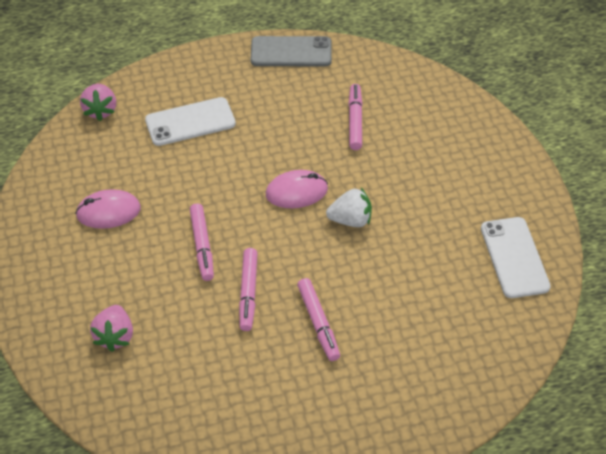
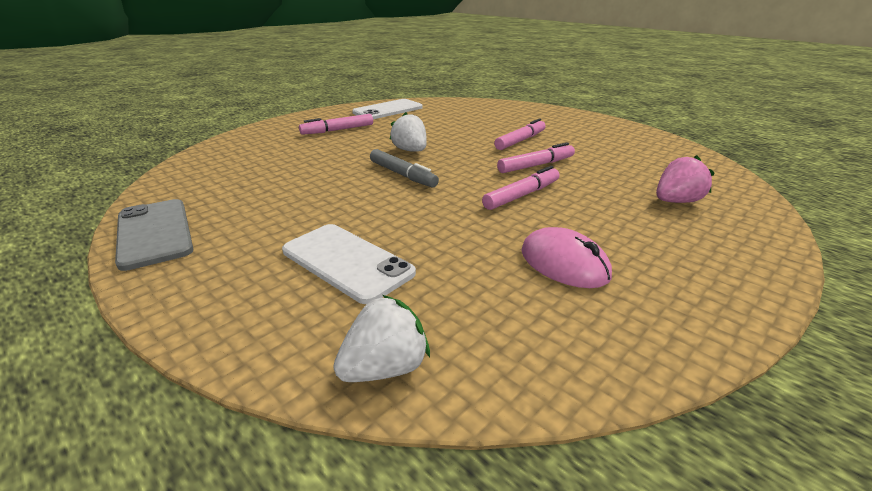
camera: 120 degrees left, 20 degrees down
pink strawberry [80,84,116,121] -> white strawberry [333,295,430,382]
pink mouse [266,170,328,208] -> grey marker [370,149,439,187]
pink marker [348,84,363,150] -> pink marker moved to [299,114,373,135]

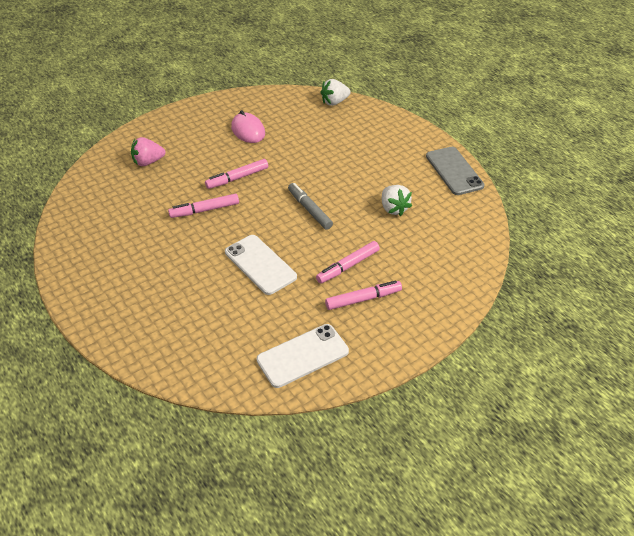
camera: 170 degrees left, 15 degrees up
white phone [282,224,416,304] -> white phone moved to [225,235,297,295]
white strawberry [390,112,427,152] -> white strawberry moved to [382,185,412,216]
pink marker [494,118,546,150] -> pink marker moved to [316,241,380,283]

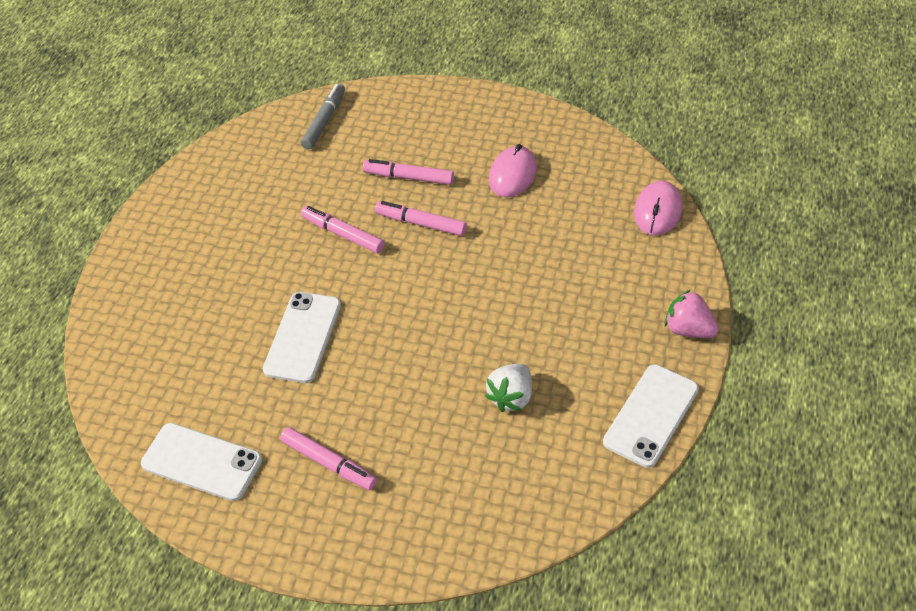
camera: 55 degrees right, 5 degrees up
pink strawberry [131,137,165,166] -> pink strawberry moved to [665,289,719,338]
grey marker [288,183,333,230] -> grey marker moved to [301,83,345,149]
pink marker [316,241,380,283] -> pink marker moved to [363,159,454,185]
white strawberry [320,79,351,106] -> pink mouse [634,181,683,235]
grey phone [426,147,485,195] -> white phone [603,364,699,468]

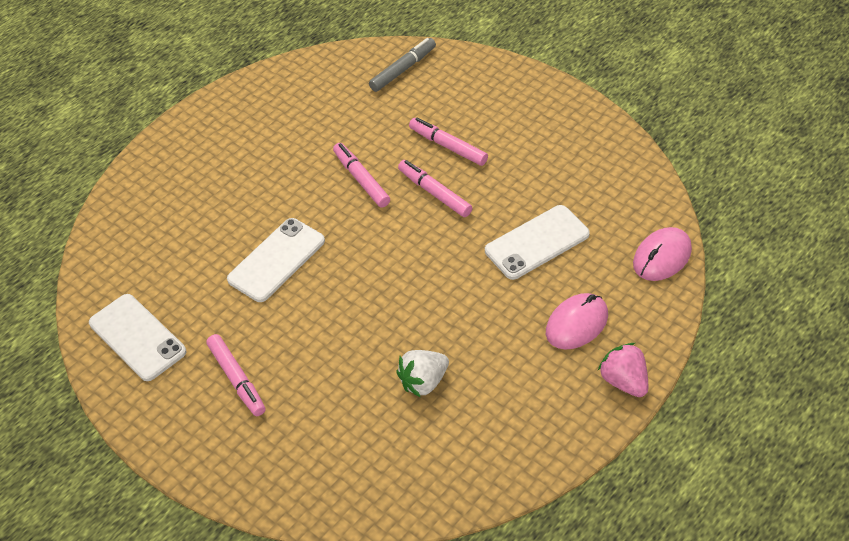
camera: 25 degrees right, 0 degrees up
pink mouse [489,144,537,198] -> pink mouse moved to [546,293,608,349]
white phone [603,364,699,468] -> white phone moved to [485,205,590,280]

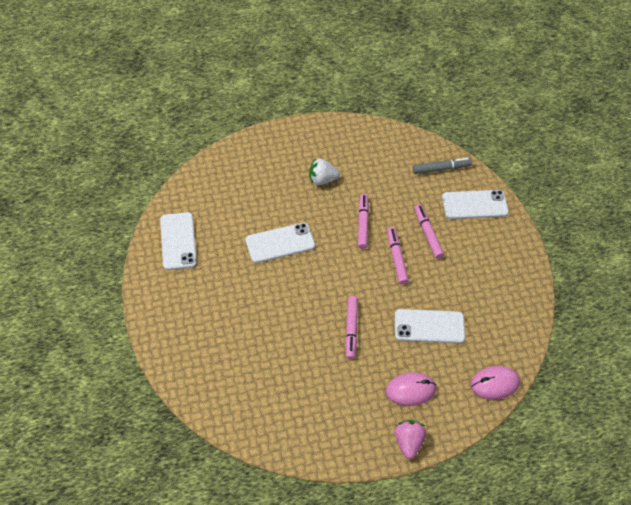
camera: 30 degrees right, 5 degrees up
pink marker [206,334,265,416] -> pink marker moved to [345,296,358,359]
white strawberry [396,350,449,398] -> white strawberry moved to [309,158,340,185]
none -> white phone [442,190,509,219]

